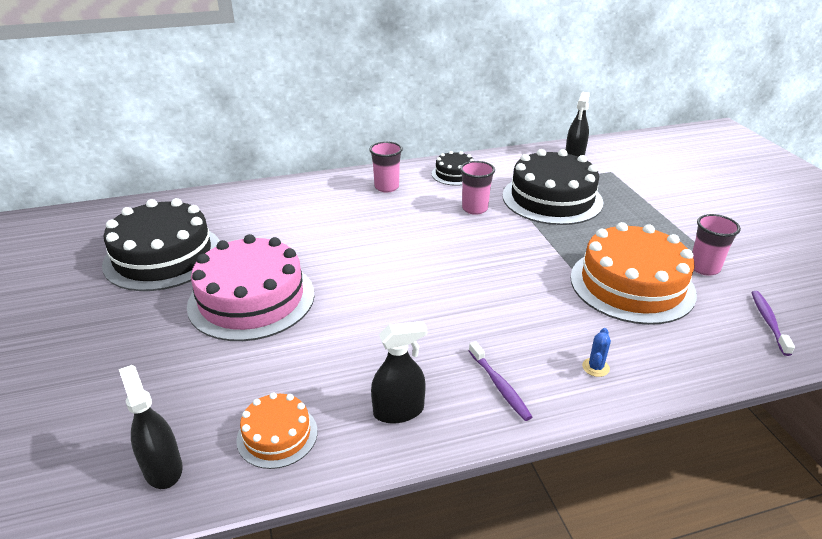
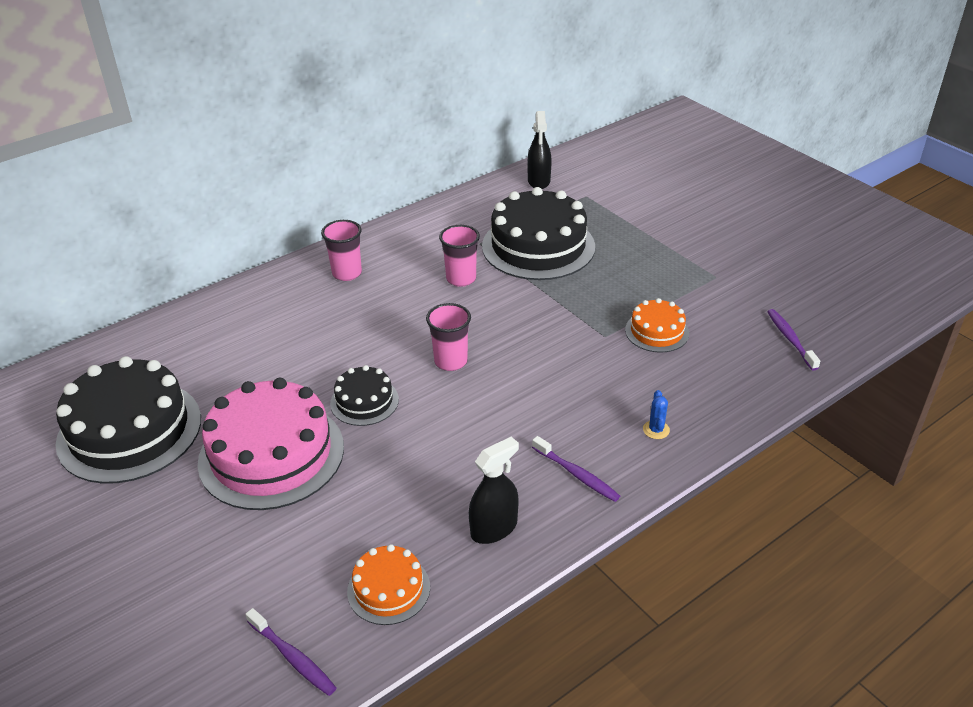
camera: 20 degrees left, 5 degrees up
black spray bottle [119,365,183,489] -> purple toothbrush [246,608,336,696]
black cake [432,151,474,186] -> black cake moved to [330,365,399,426]
orange cake [570,222,697,325] -> orange cake [625,298,689,352], size x0.50
pink cup [692,214,741,276] -> pink cup moved to [426,303,471,371]

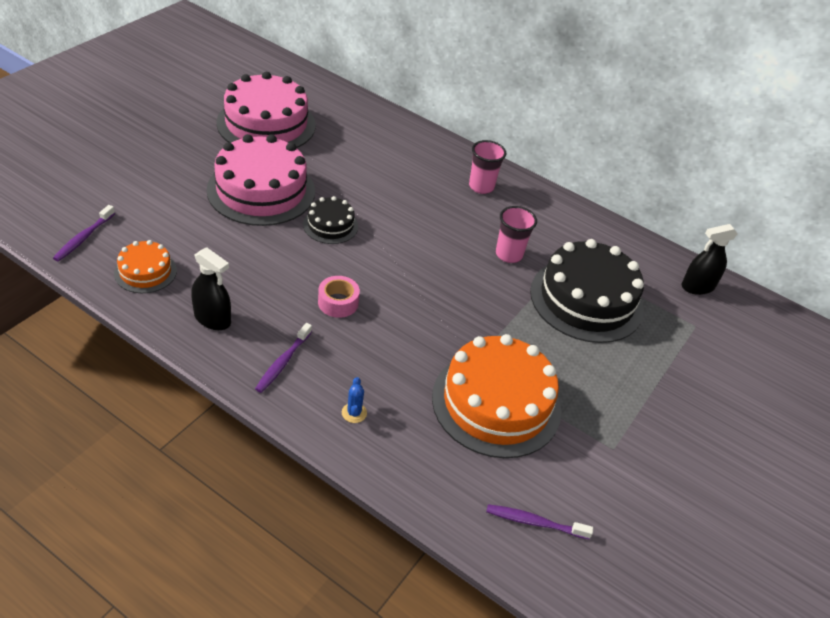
camera: 65 degrees right, 5 degrees up
black cake [56,356,201,484] -> pink cake [216,72,316,148]
pink cup [426,303,471,371] -> none
orange cake [625,298,689,352] -> orange cake [432,334,561,458], size x2.00
blue cactus [643,390,670,439] -> blue cactus turned 75 degrees counterclockwise [342,377,367,423]
purple toothbrush [767,309,820,371] -> purple toothbrush turned 135 degrees counterclockwise [486,504,593,539]
none -> pink tape [318,276,360,318]

